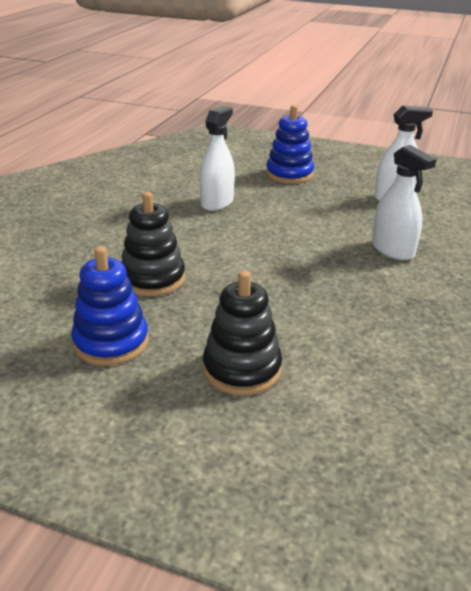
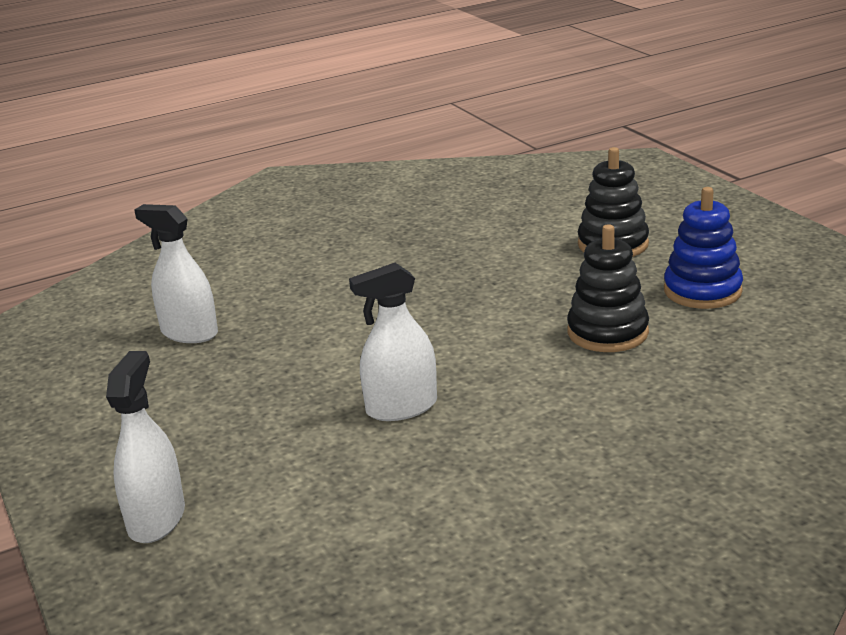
camera: 135 degrees left, 5 degrees down
blue stacking toy [266,105,314,184] -> none
white spray bottle [372,145,436,260] -> white spray bottle moved to [106,351,185,543]

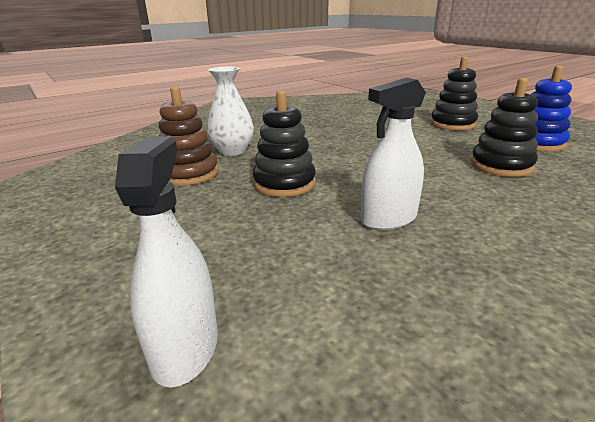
camera: 10 degrees left, 0 degrees up
white spray bottle [134,204,218,343] -> brown stacking toy [159,86,218,186]
none -> white vase [206,67,254,156]
none -> black stacking toy [253,90,316,197]

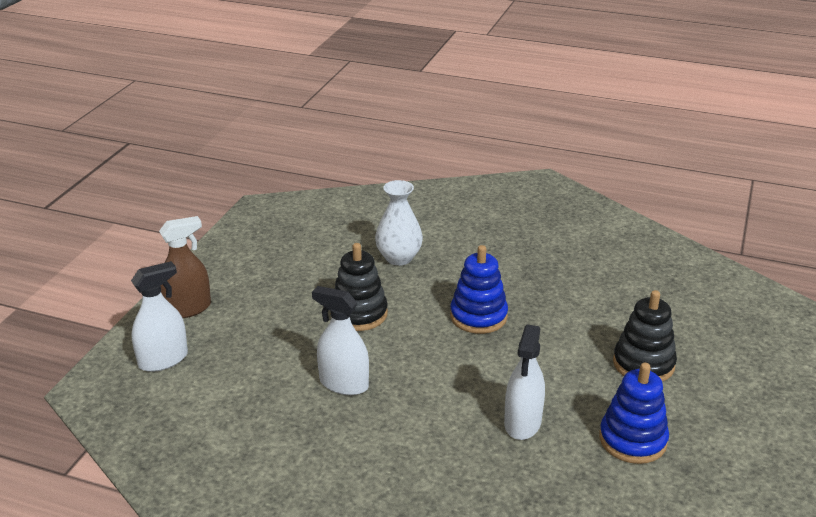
camera: 55 degrees right, 5 degrees up
brown stacking toy [159,86,218,186] -> none
black stacking toy [471,78,538,177] -> white spray bottle [504,324,545,440]
none -> brown spray bottle [159,216,211,318]
none -> blue stacking toy [450,245,508,334]

